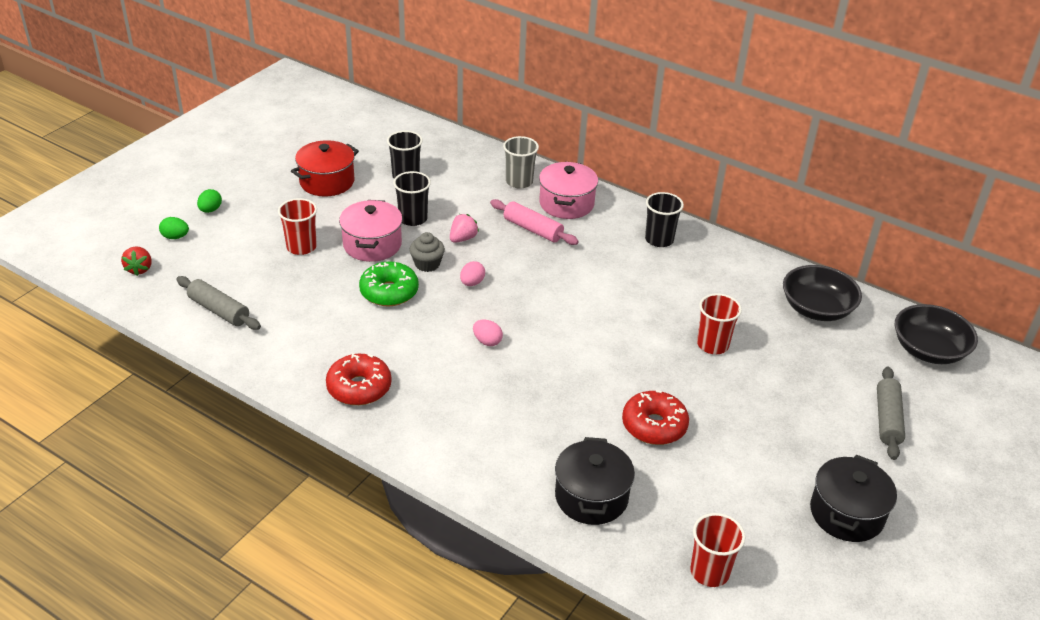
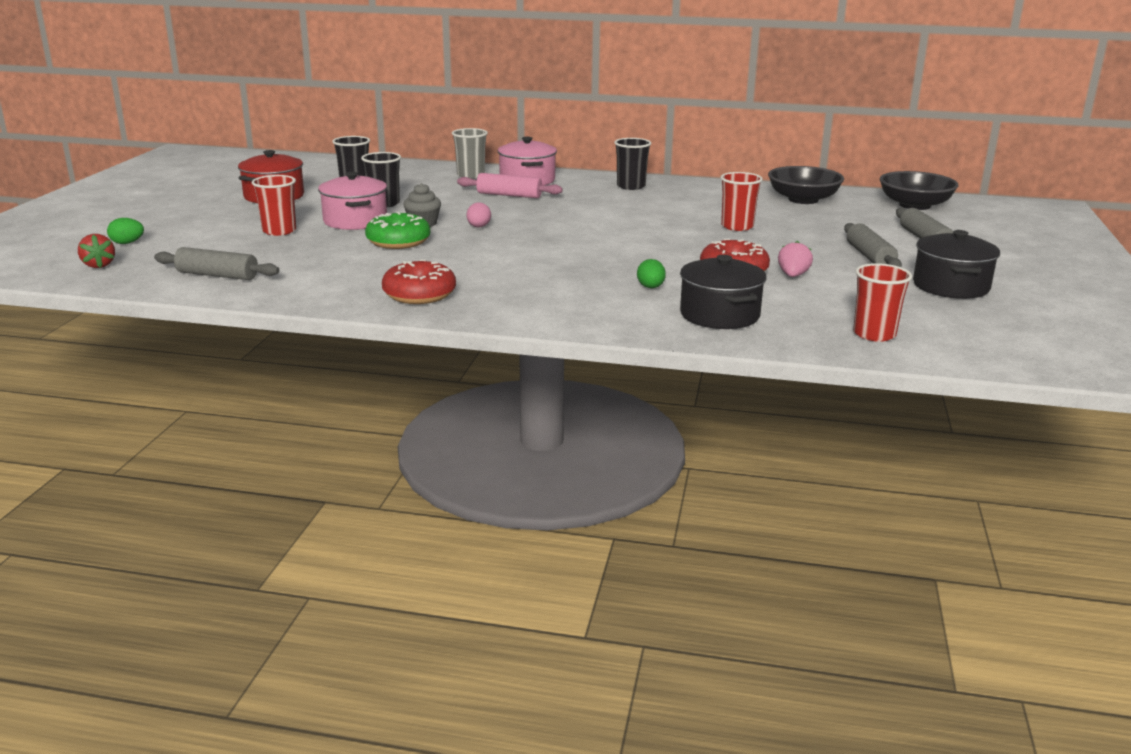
camera: 20 degrees left, 15 degrees down
green egg [197,189,222,213] -> green egg moved to [637,259,666,288]
pink strawberry [450,214,479,243] -> pink strawberry moved to [778,241,813,277]
pink egg [473,320,503,346] -> none
none -> grey rolling pin [844,223,902,267]

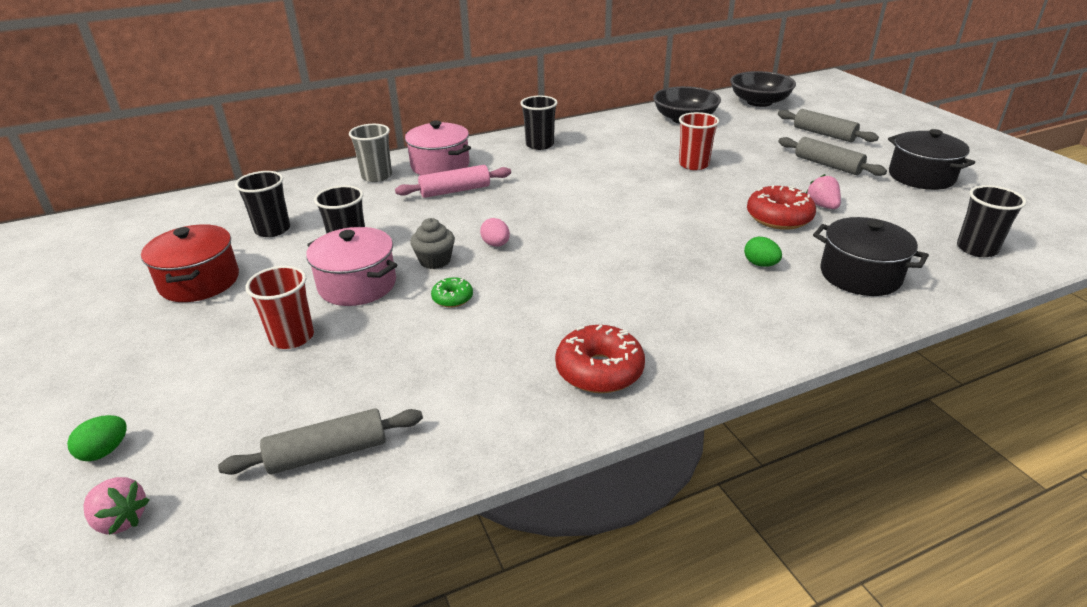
camera: 35 degrees left, 10 degrees up
red strawberry [78,234,115,268] -> pink strawberry [84,477,149,535]
green donut [365,212,430,249] -> green donut [431,277,473,308], size x0.54
red cup [853,263,912,342] -> black cup [957,185,1026,257]

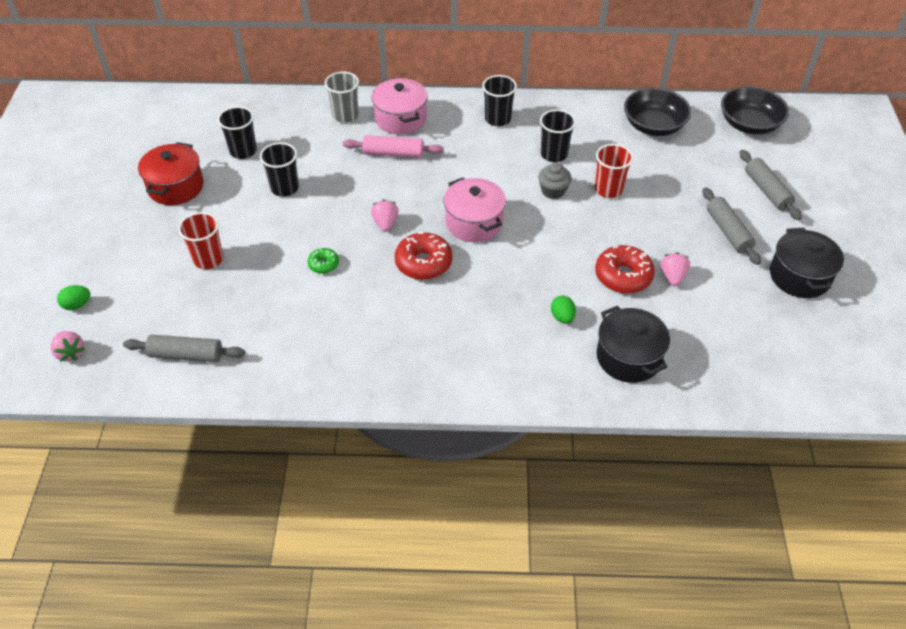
camera: 25 degrees right, 15 degrees up
pink pot [306,227,397,306] -> pink pot moved to [444,177,506,242]
grey cupcake [410,218,455,269] -> grey cupcake moved to [538,162,571,199]
pink egg [480,218,510,247] -> pink strawberry [371,200,399,232]
red donut [555,325,645,393] -> red donut moved to [395,232,452,280]
black cup [957,185,1026,257] -> black cup moved to [540,110,576,162]

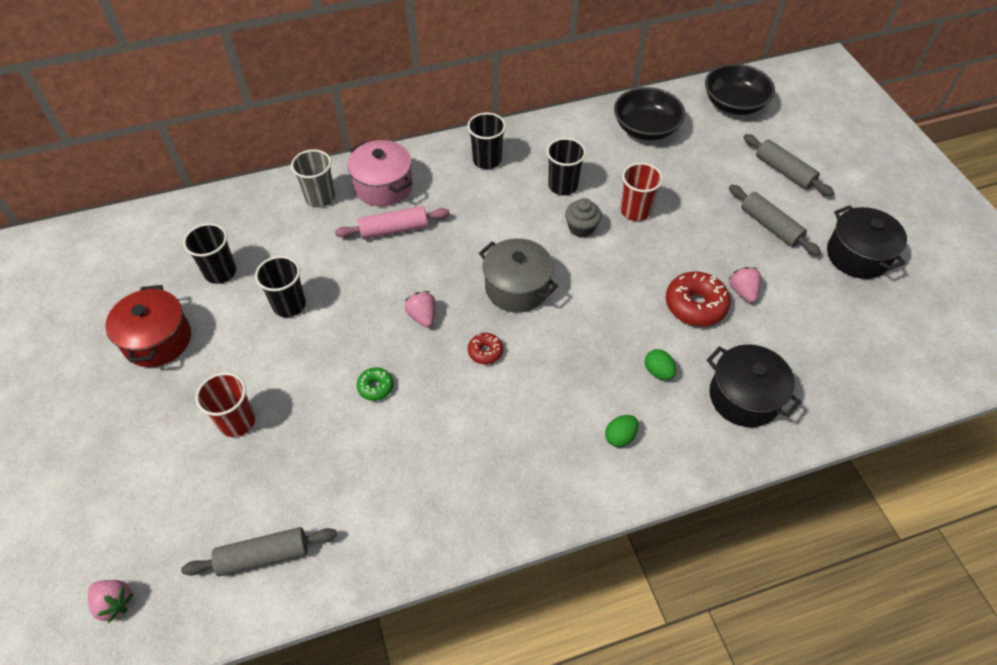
camera: 20 degrees left, 5 degrees up
green egg [57,285,90,310] -> green egg moved to [605,415,639,447]
red donut [395,232,452,280] -> red donut [468,333,503,364], size x0.54
pink pot [444,177,506,242] -> grey pot [479,238,558,313]

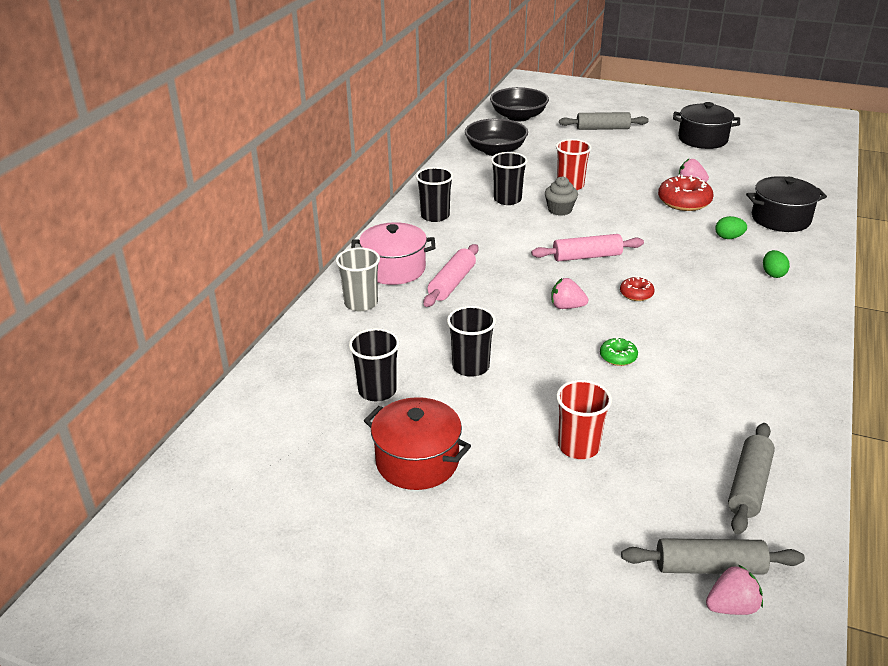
camera: 50 degrees left, 20 degrees down
grey pot [479,238,558,313] -> pink rolling pin [531,234,644,261]
grey rolling pin [729,185,821,256] -> grey rolling pin moved to [621,538,805,574]

